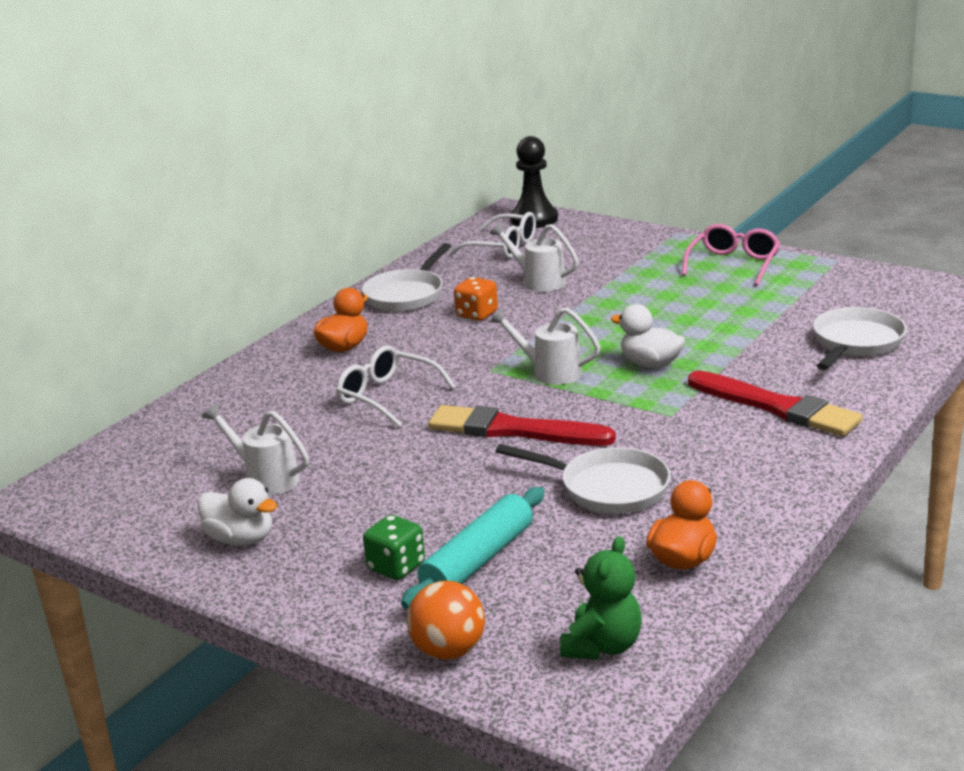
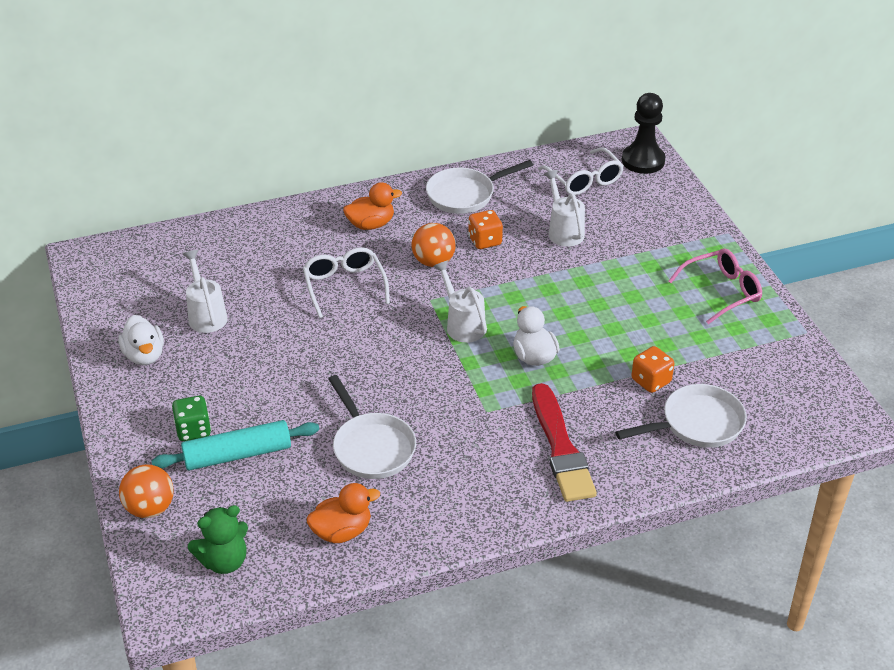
camera: 35 degrees right, 15 degrees up
red brush [428,405,616,446] -> none
none -> orange ball [412,223,456,267]
none -> orange dice [631,346,675,393]

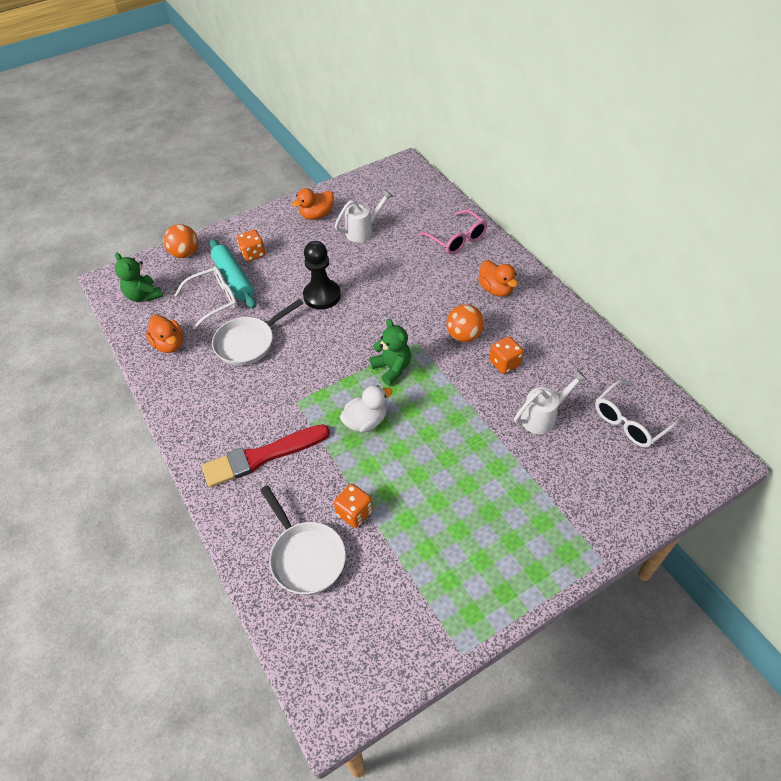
camera: 80 degrees right, 10 degrees up
white duck [118,315,164,365] -> orange duck [292,188,334,220]
green dice [172,396,211,441] -> orange dice [237,230,265,261]
white glasses [303,247,390,318] -> white glasses moved to [175,266,238,330]
white pan [426,160,533,214] -> none
white watering can [433,260,487,343] -> green teddy bear [370,319,411,385]
black pawn [622,93,665,174] -> black pawn moved to [303,241,341,310]
pink glasses [668,248,762,324] -> pink glasses moved to [418,210,487,254]

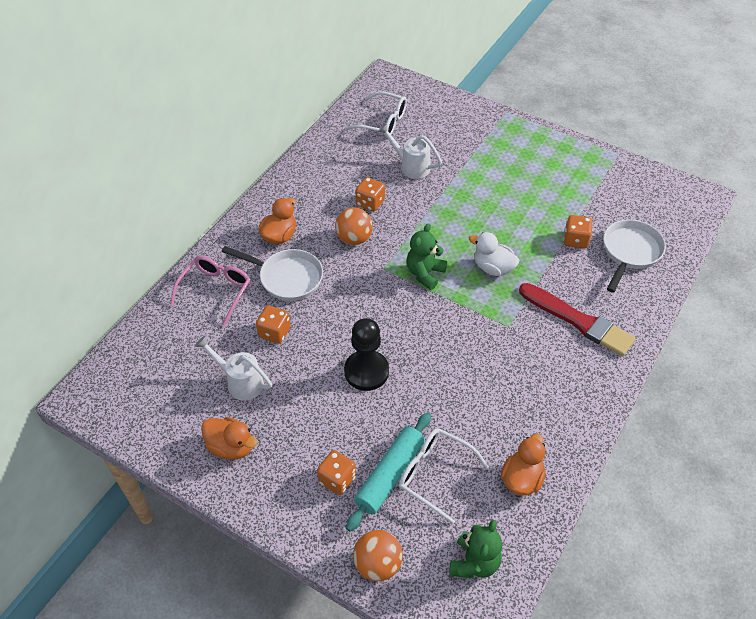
camera: 120 degrees left, 0 degrees up
white pan [212,299,303,366] -> white pan moved to [222,246,323,301]
none -> orange dice [256,306,291,344]

